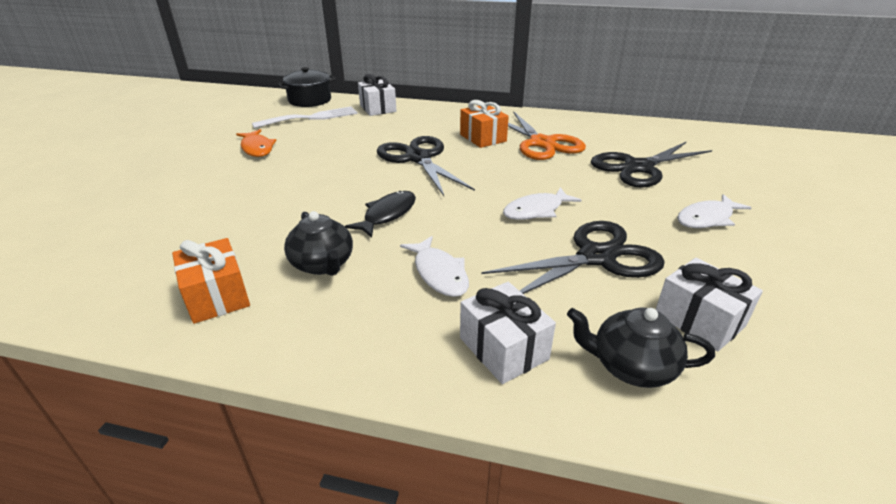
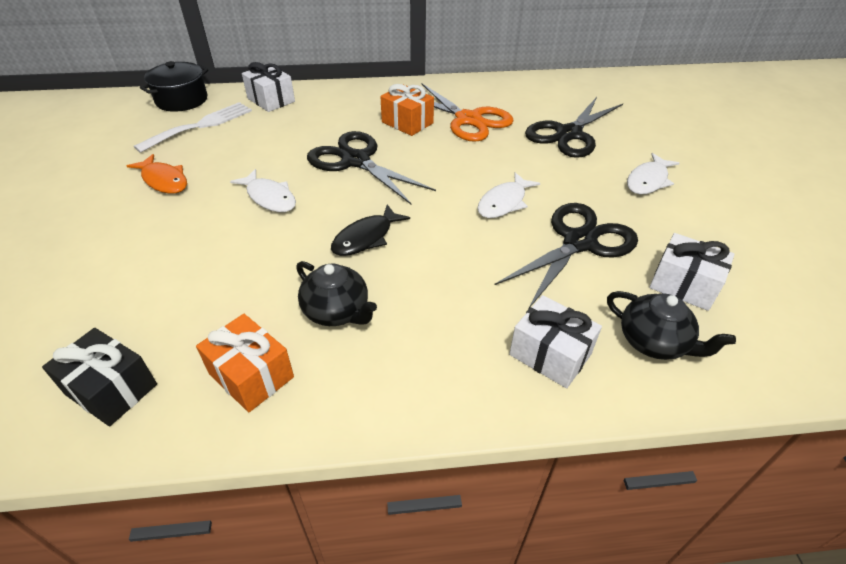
camera: 20 degrees left, 10 degrees up
black fish [345,191,416,238] -> black fish turned 150 degrees counterclockwise [331,204,410,256]
white fish [400,236,469,297] -> white fish moved to [230,169,296,212]
black teapot [567,307,715,388] -> black teapot turned 135 degrees counterclockwise [607,291,736,360]
none -> black gift [42,328,157,426]

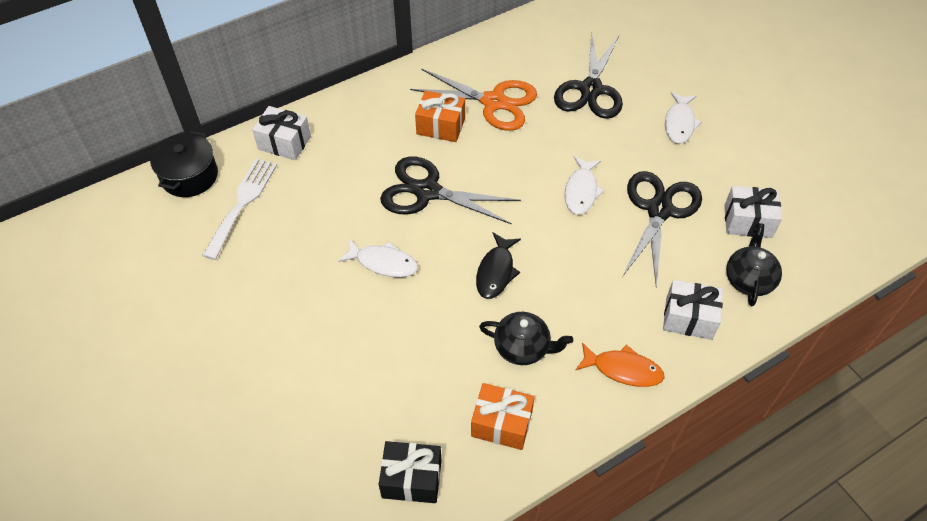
camera: 25 degrees left, 10 degrees up
orange fish [127,154,187,194] -> orange fish moved to [576,342,665,387]
black teapot [607,291,736,360] -> black teapot turned 90 degrees counterclockwise [726,223,782,306]

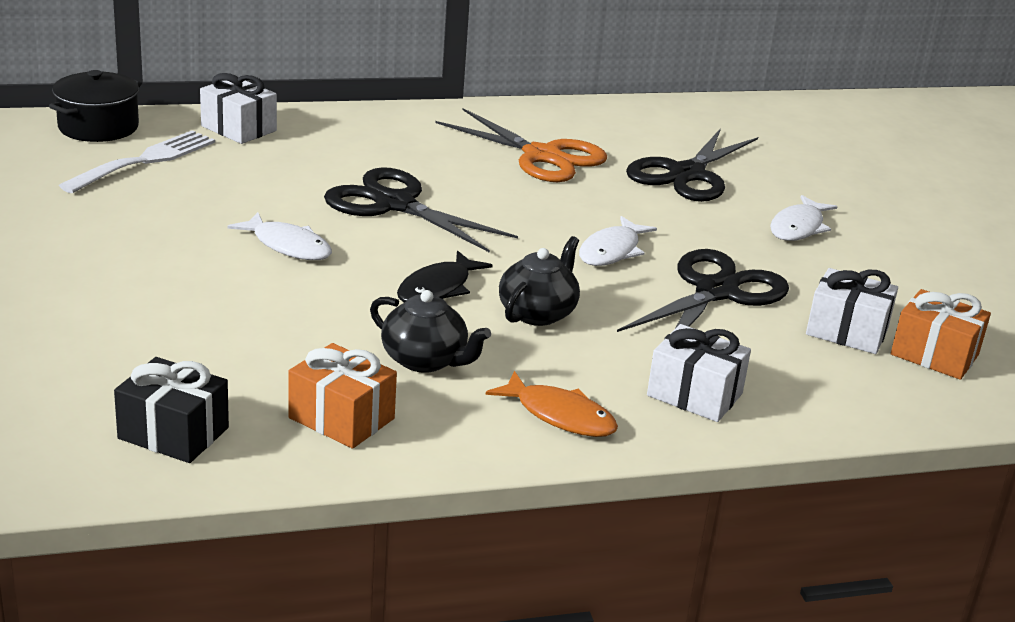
camera: 15 degrees right, 25 degrees down
orange gift [415,90,465,142] -> orange gift moved to [891,289,991,380]
black teapot [726,223,782,306] -> black teapot moved to [499,236,580,326]

